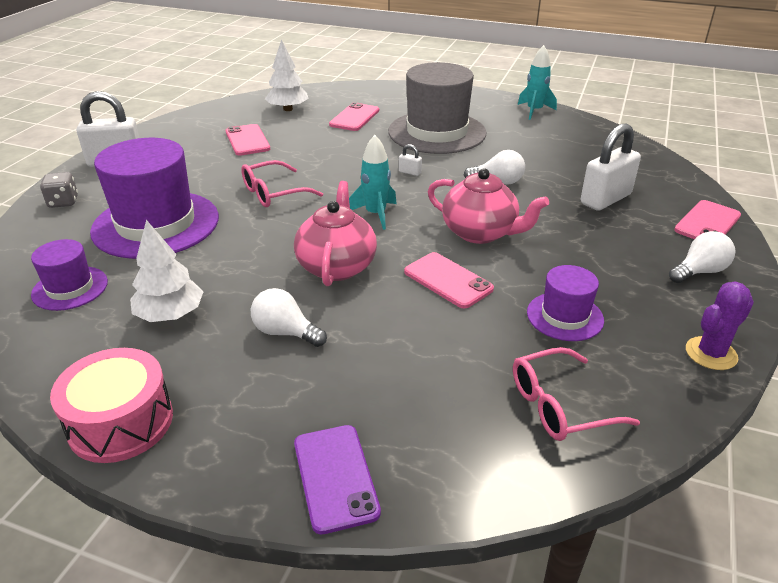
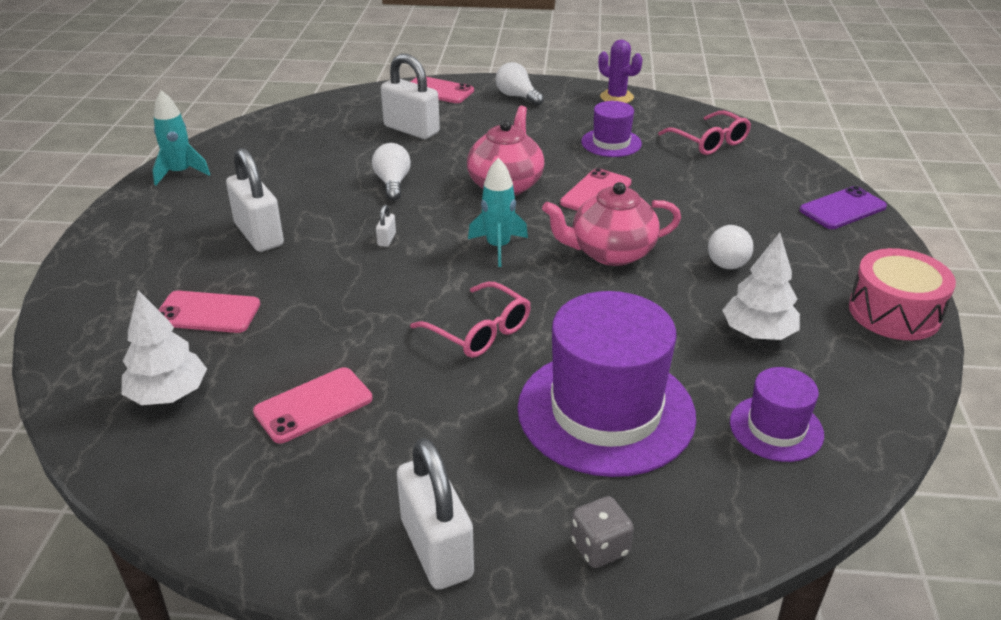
camera: 105 degrees left, 0 degrees up
grey hat [388,62,487,154] -> white padlock [226,148,284,252]

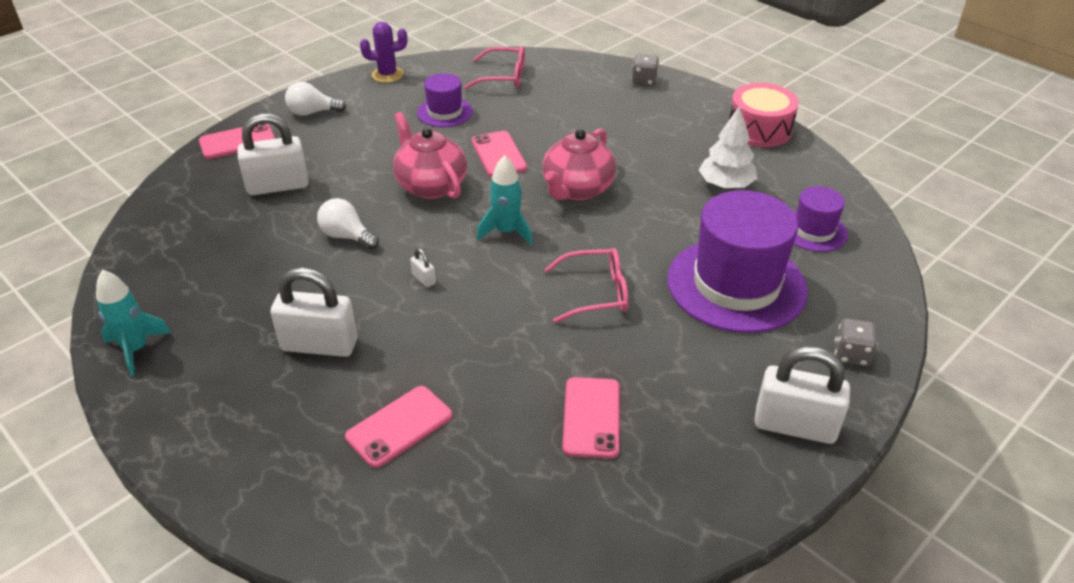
camera: 50 degrees left, 5 degrees up
white tree [121,290,207,405] -> none
white light bulb [708,225,753,269] -> none
purple phone [800,186,887,229] -> grey dice [632,54,659,86]

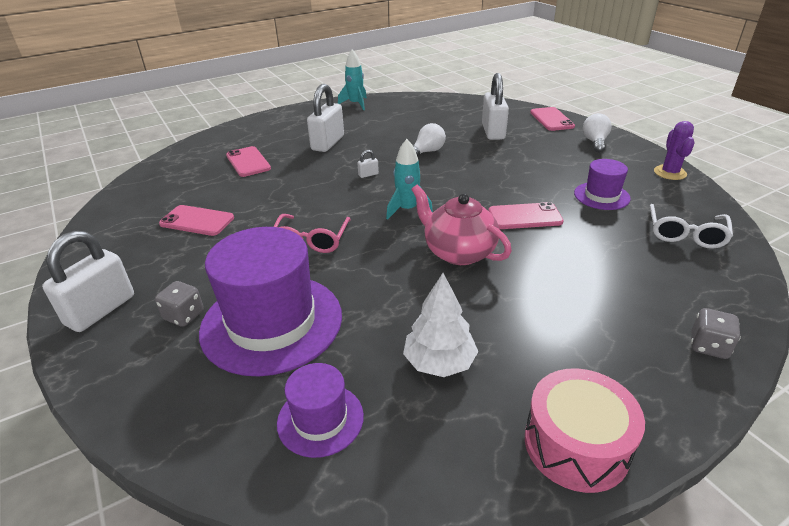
camera: 105 degrees right, 5 degrees down
pink teapot [393,112,467,199] -> none
pink glasses [464,46,525,89] -> white glasses [650,204,733,249]
grey dice [835,318,878,366] -> grey dice moved to [155,281,204,327]

